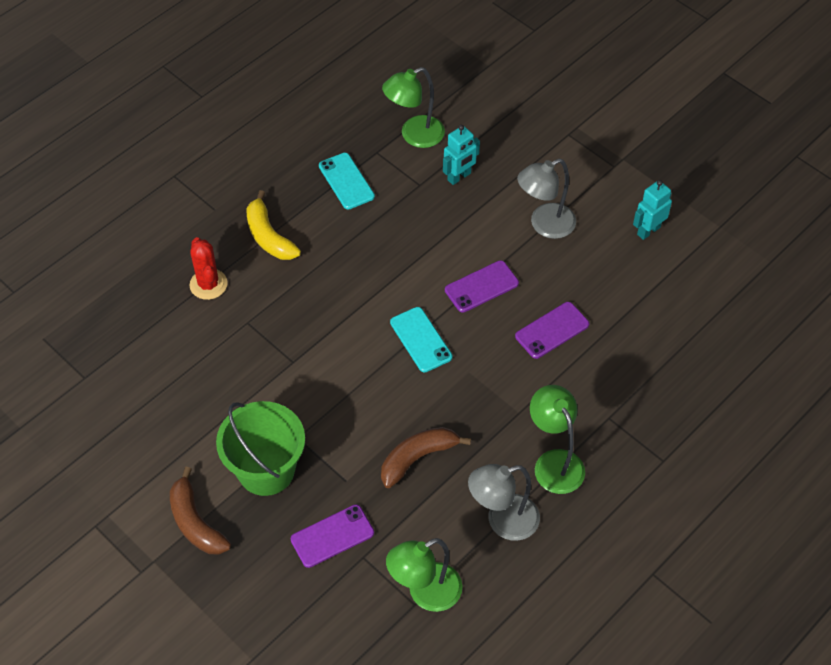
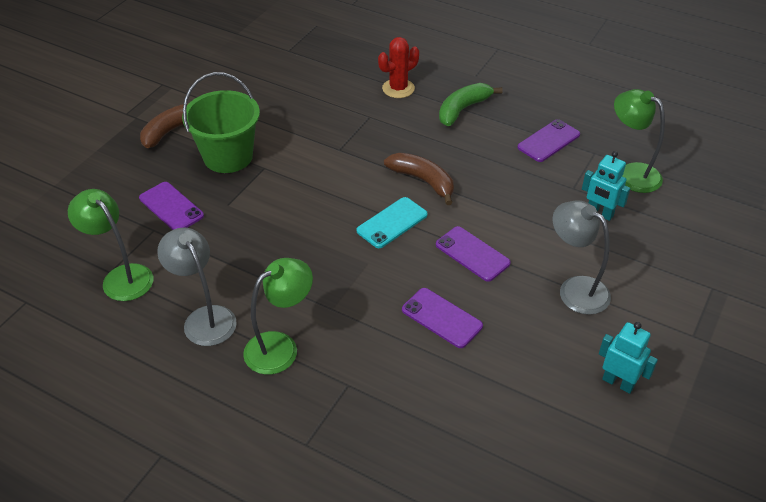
camera: 75 degrees right, 10 degrees down
yellow banana [247,190,301,260] -> green banana [439,83,503,126]
turquoise phone [319,153,375,209] -> purple phone [517,119,580,162]
brown banana [381,427,471,488] -> brown banana moved to [384,153,454,205]

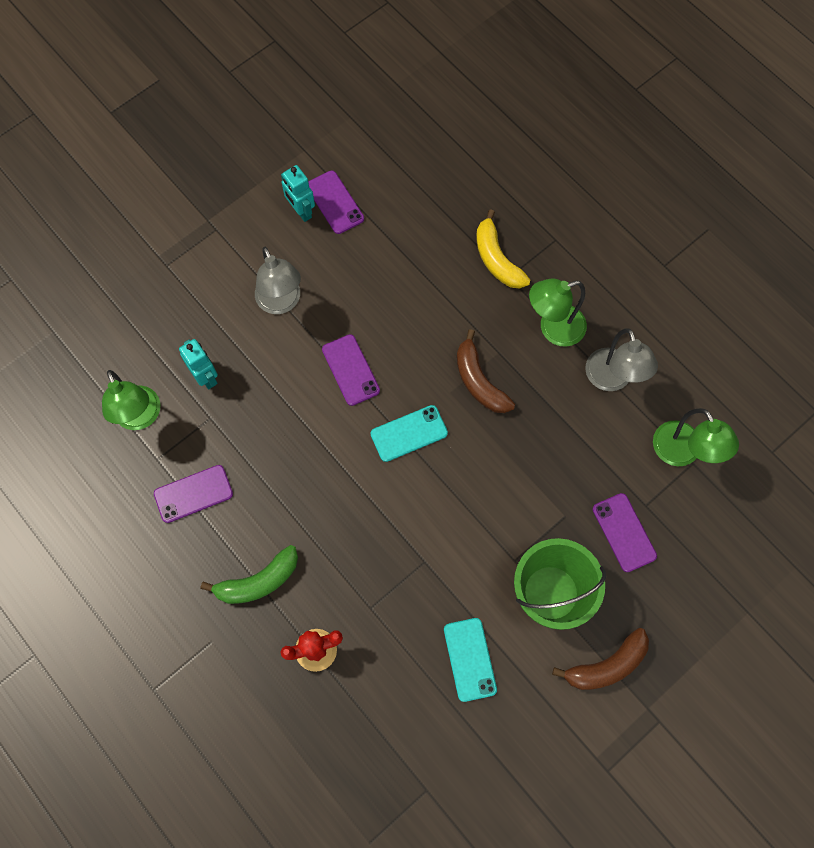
camera: 160 degrees left, 25 degrees up
brown banana [384,153,454,205] -> brown banana moved to [457,329,515,413]
purple phone [402,288,483,348] -> purple phone moved to [308,171,364,234]
none -> turquoise phone [444,618,497,702]
none -> yellow banana [476,209,530,289]

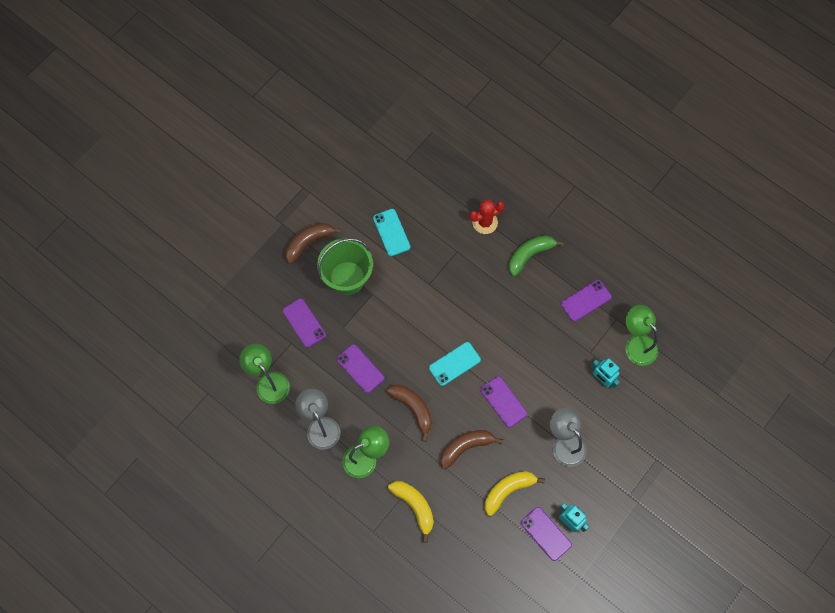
camera: 170 degrees right, 0 degrees up
none -> purple phone [337,344,385,393]
none -> brown banana [440,430,503,470]
none -> yellow banana [485,471,545,516]

